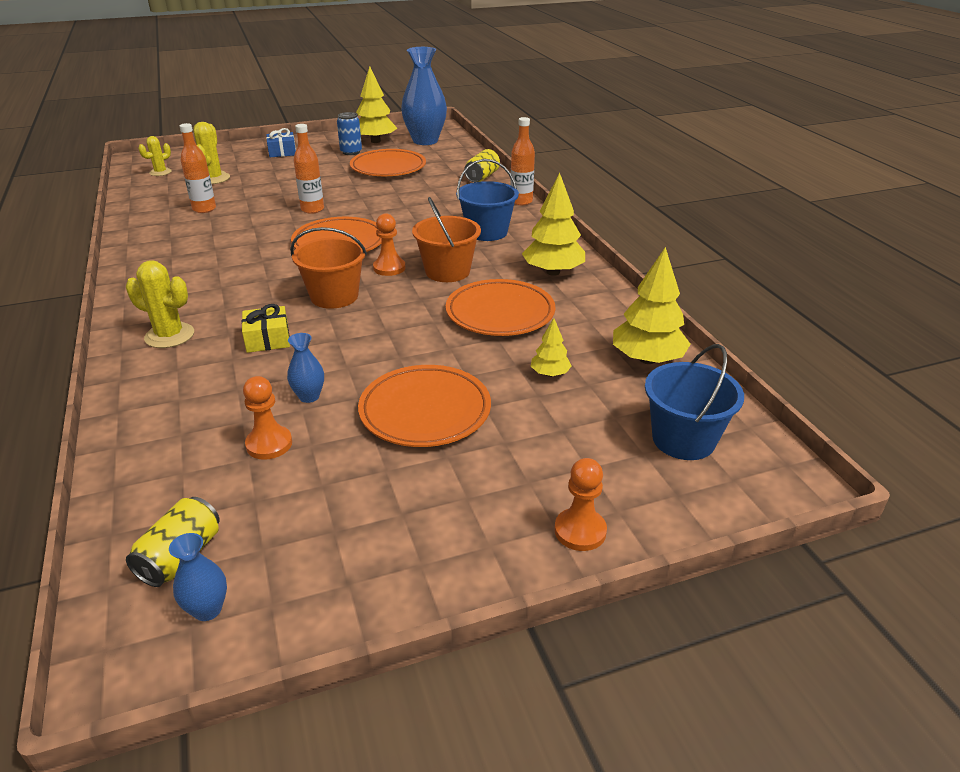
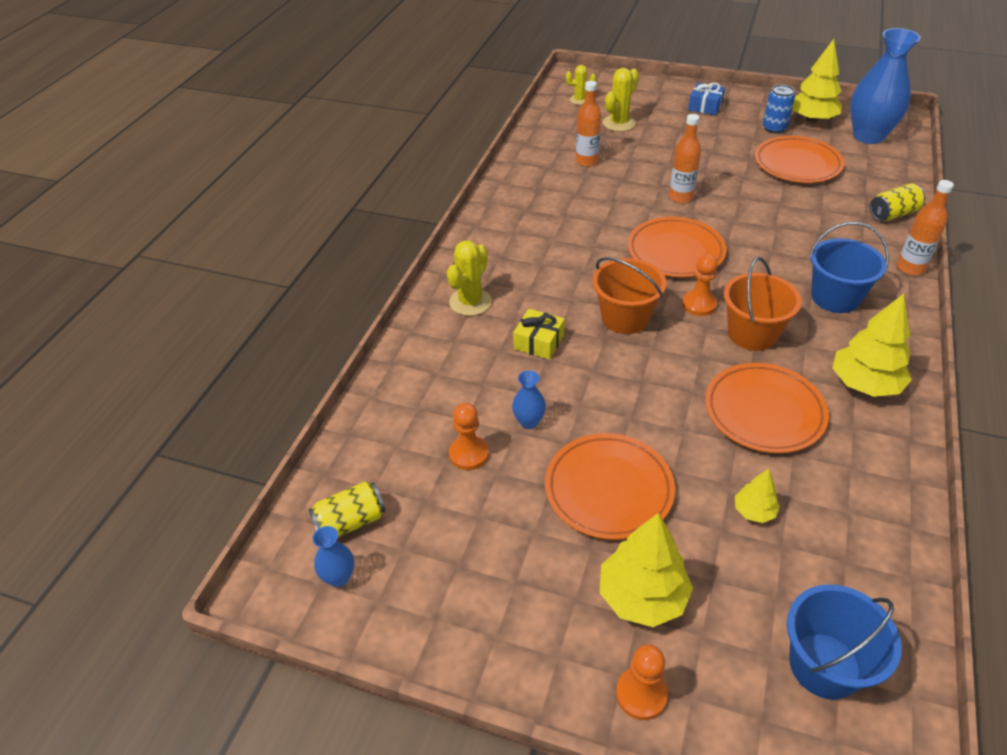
camera: 40 degrees right, 10 degrees up
yellow cactus [126,261,194,348] -> yellow cactus turned 60 degrees clockwise [447,240,492,316]
yellow tree [613,247,691,364] -> yellow tree moved to [600,513,693,627]

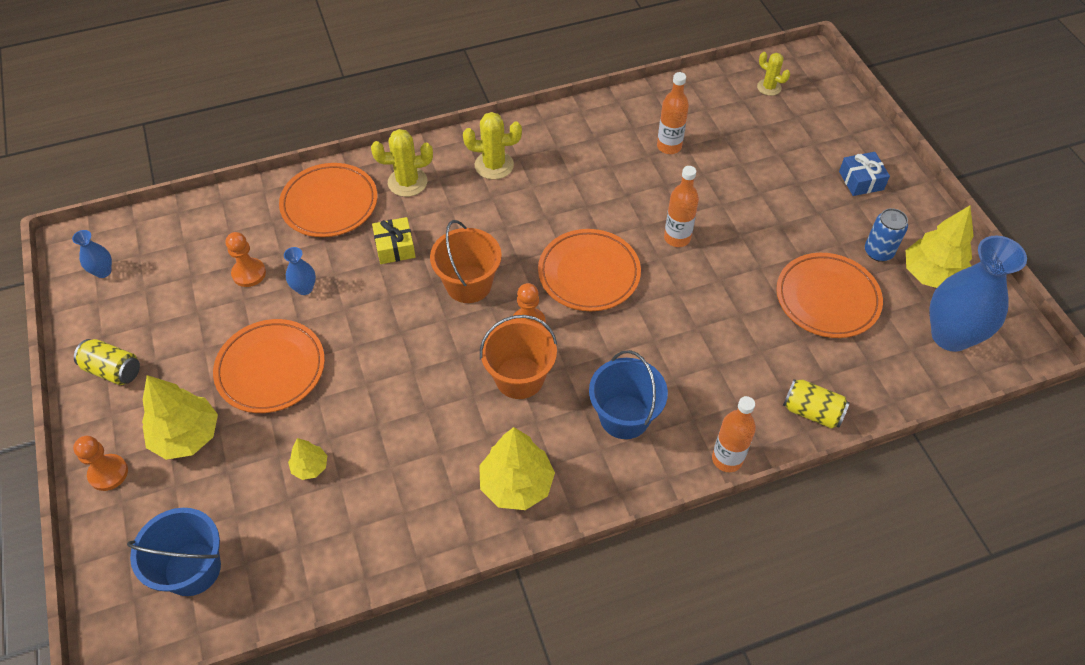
camera: 50 degrees right, 10 degrees up
yellow can [309,481,386,537] -> yellow can moved to [74,339,140,385]
yellow cactus [603,68,639,132] -> yellow cactus moved to [463,112,522,180]
orange plate [705,363,829,453] -> orange plate moved to [279,163,377,237]

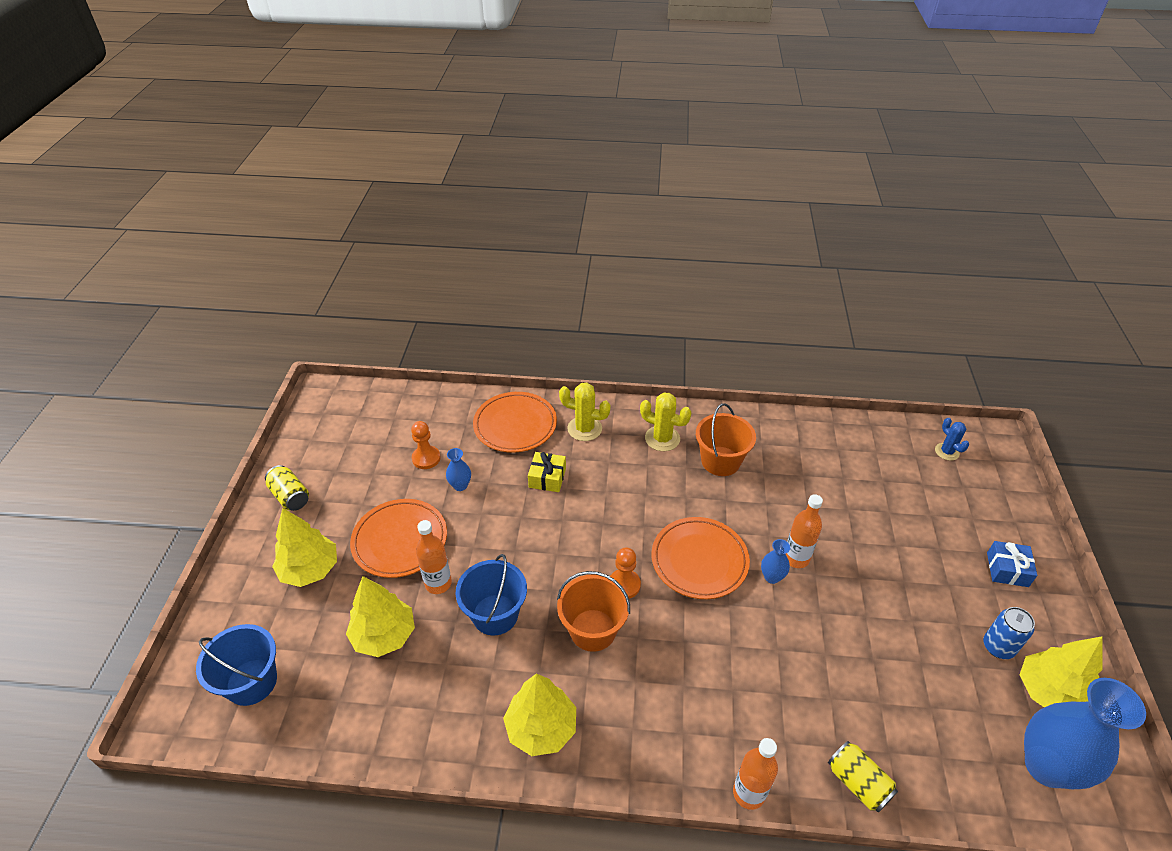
camera: 25 degrees right, 10 degrees down
blue vase [72,230,112,278] -> blue vase moved to [761,539,790,584]
orange pawn [73,436,128,491] -> none
yellow tree [288,438,327,480] -> yellow tree [346,576,415,657], size x1.92
orange bucket [430,220,502,303] -> orange bucket moved to [696,403,756,476]
blue bucket [589,350,668,439] -> blue bucket moved to [456,554,527,636]
orange bottle [657,72,689,154] -> orange bottle moved to [416,520,452,594]
yellow cactus [757,52,790,96] -> blue cactus [935,418,969,461]
orange plate [776,253,883,338] -> none

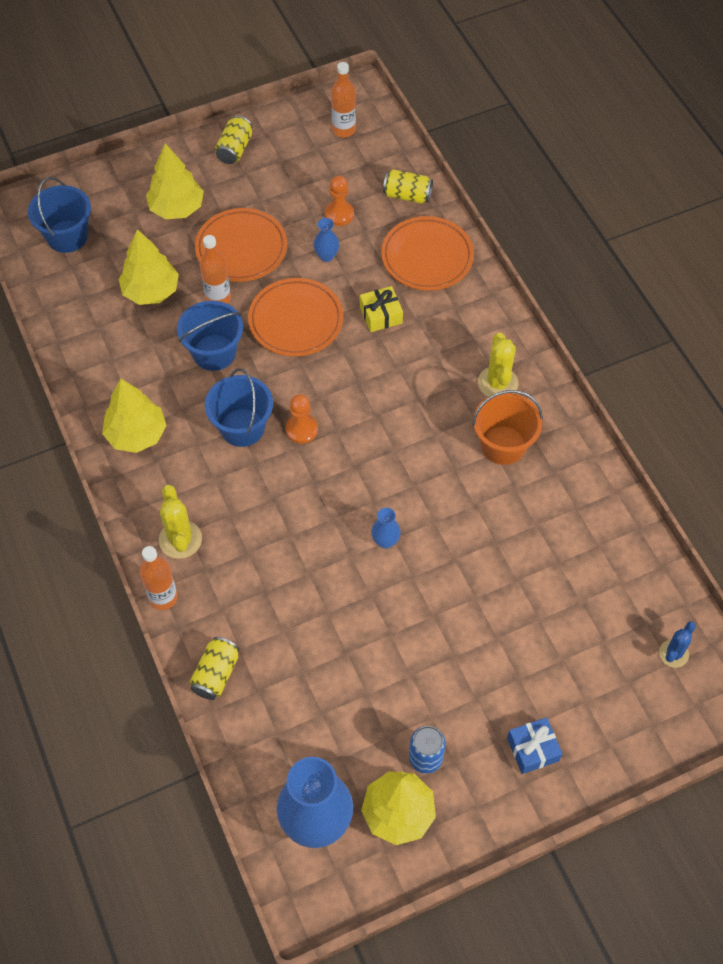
camera: 60 degrees right, 15 degrees up
orange bucket [557,571,630,652] -> blue bucket [205,368,273,447]
yellow cactus [559,383,611,441] -> yellow cactus moved to [159,485,202,559]
orange plate [652,517,750,599] -> orange plate moved to [248,278,343,356]
orange bottle [786,494,823,568] -> orange bottle moved to [331,62,356,137]
none -> yellow can [383,169,433,204]

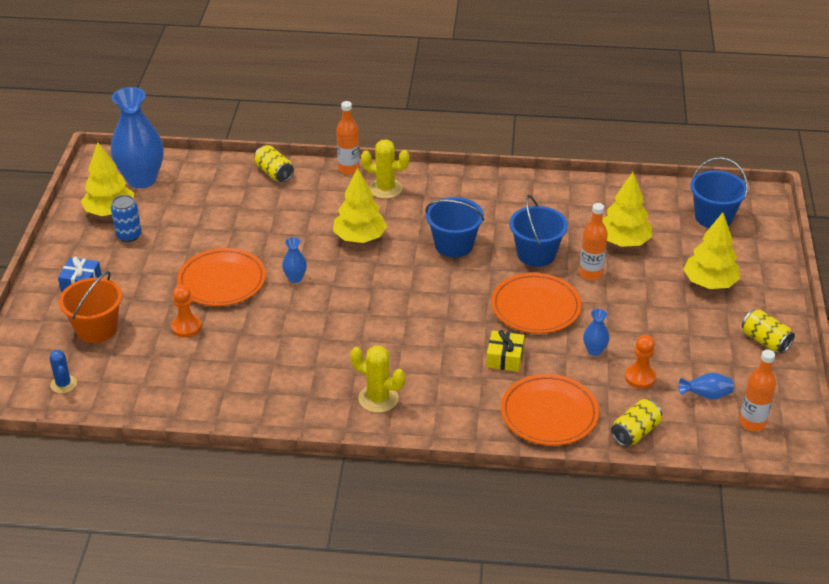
camera: 120 degrees right, 20 degrees down
yellow tree [102,378,167,453] -> yellow tree moved to [333,168,387,243]
orange plate [195,208,287,282] -> orange plate moved to [177,248,266,306]
orange pawn [286,394,318,444] -> orange pawn moved to [171,285,202,338]
orange bucket [472,390,543,465] -> orange bucket moved to [59,271,122,343]
none -> blue vase [679,373,734,400]

